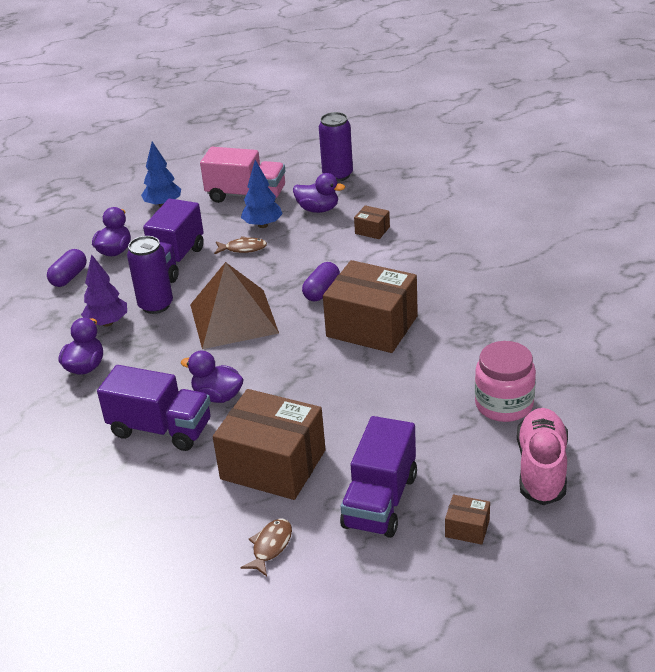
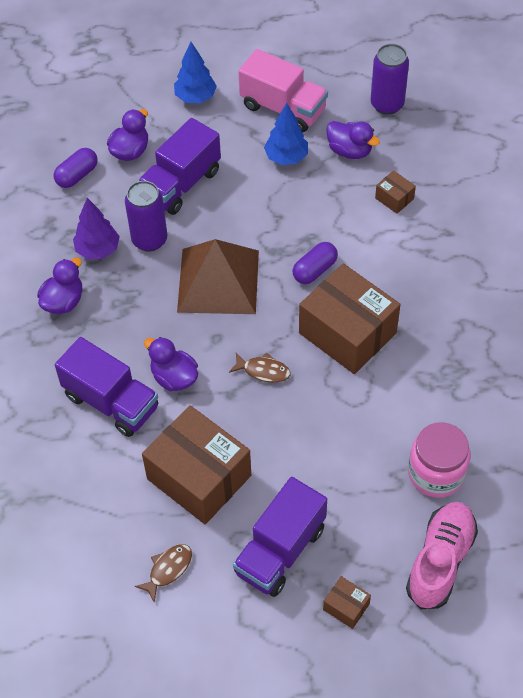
camera: 15 degrees right, 20 degrees up
brown fish [214,236,267,254] -> brown fish moved to [229,353,290,383]

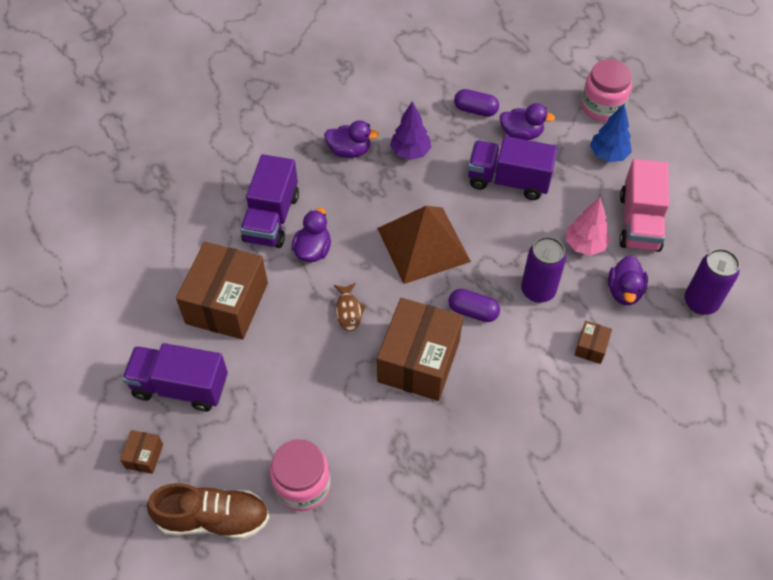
camera: 65 degrees right, 0 degrees up
purple can [125,181,167,252] -> purple can moved to [521,237,566,303]
brown fish [135,544,192,603] -> none
blue tree [264,103,308,165] -> pink tree [566,197,610,256]
pink shoe [406,502,478,609] -> brown shoe [147,483,269,539]
none -> pink jar [581,59,632,122]

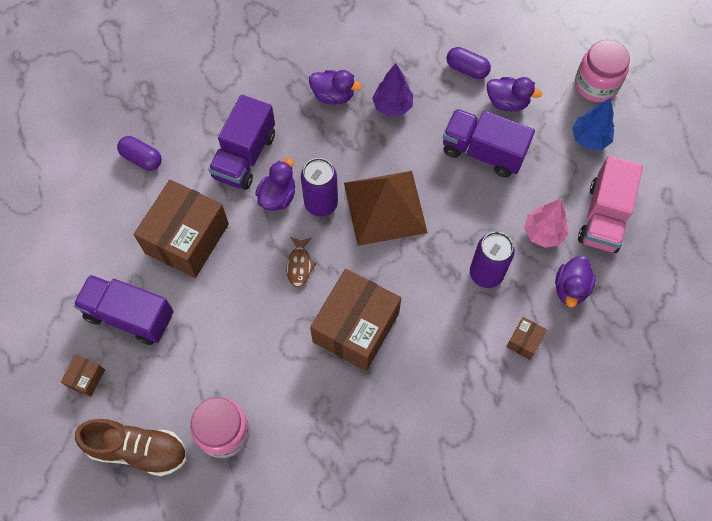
camera: 10 degrees right, 10 degrees up
purple capsule [448,289,500,322] -> purple capsule moved to [117,136,162,171]
purple can [684,249,740,315] -> purple can moved to [301,158,338,216]

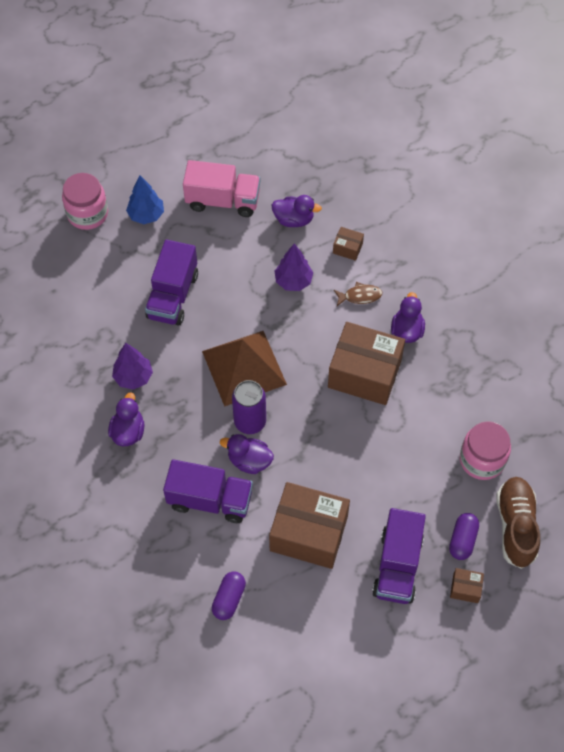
camera: 100 degrees left, 5 degrees down
brown fish [287,237,317,287] -> brown fish moved to [334,282,382,306]
purple capsule [447,47,491,79] -> purple capsule moved to [449,513,479,560]
purple can [470,232,515,288] -> purple tree [274,243,313,291]
purple duck [487,77,542,111] -> purple duck moved to [391,292,425,343]
pink tree [524,199,568,248] -> none

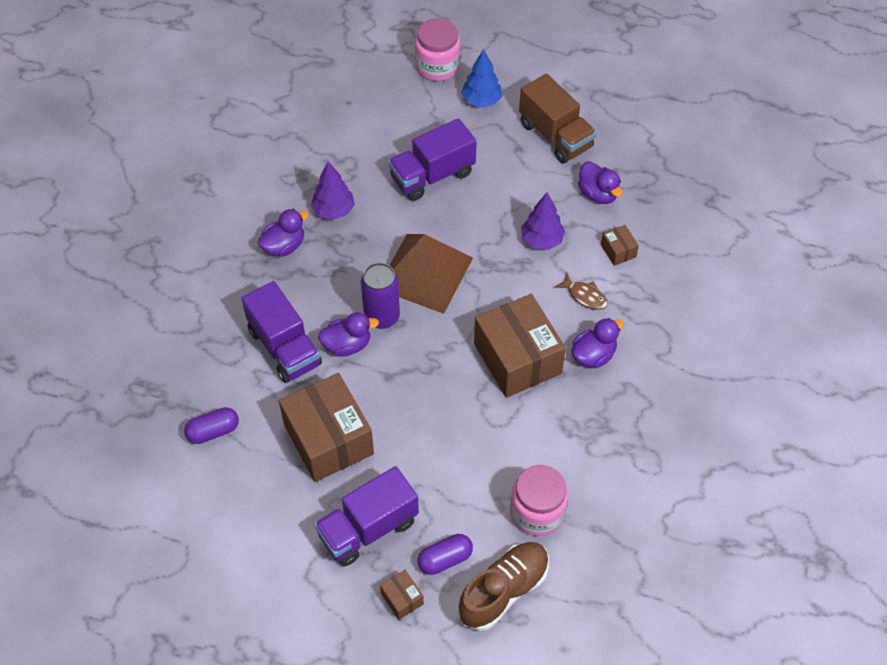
camera: 45 degrees right, 5 degrees down
pink truck [183,160,260,217] -> brown truck [519,74,597,164]
purple duck [220,434,274,474] -> purple duck turned 105 degrees clockwise [318,312,379,357]

